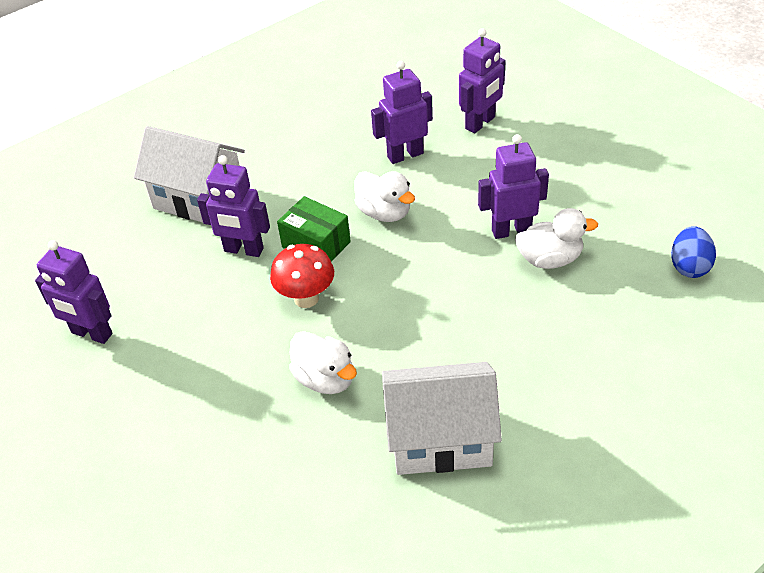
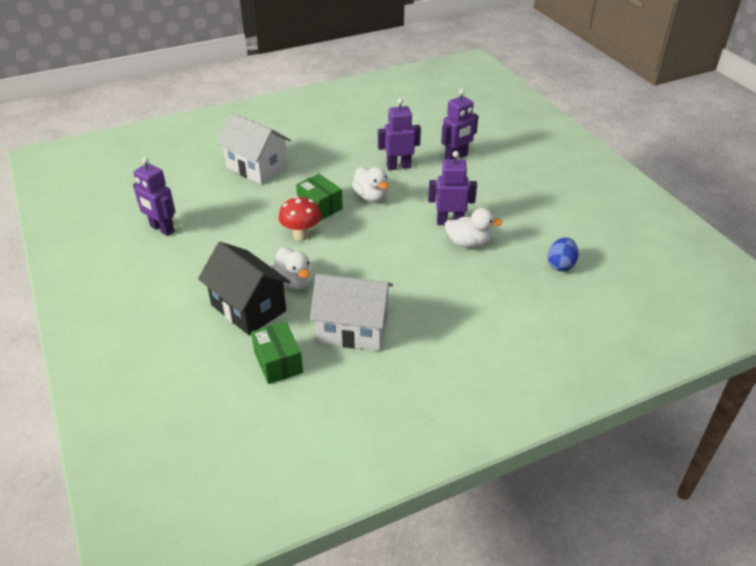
camera: 10 degrees right, 5 degrees down
purple robot [197,155,270,257] -> none
none -> black house [198,242,291,335]
none -> green box [251,321,303,384]

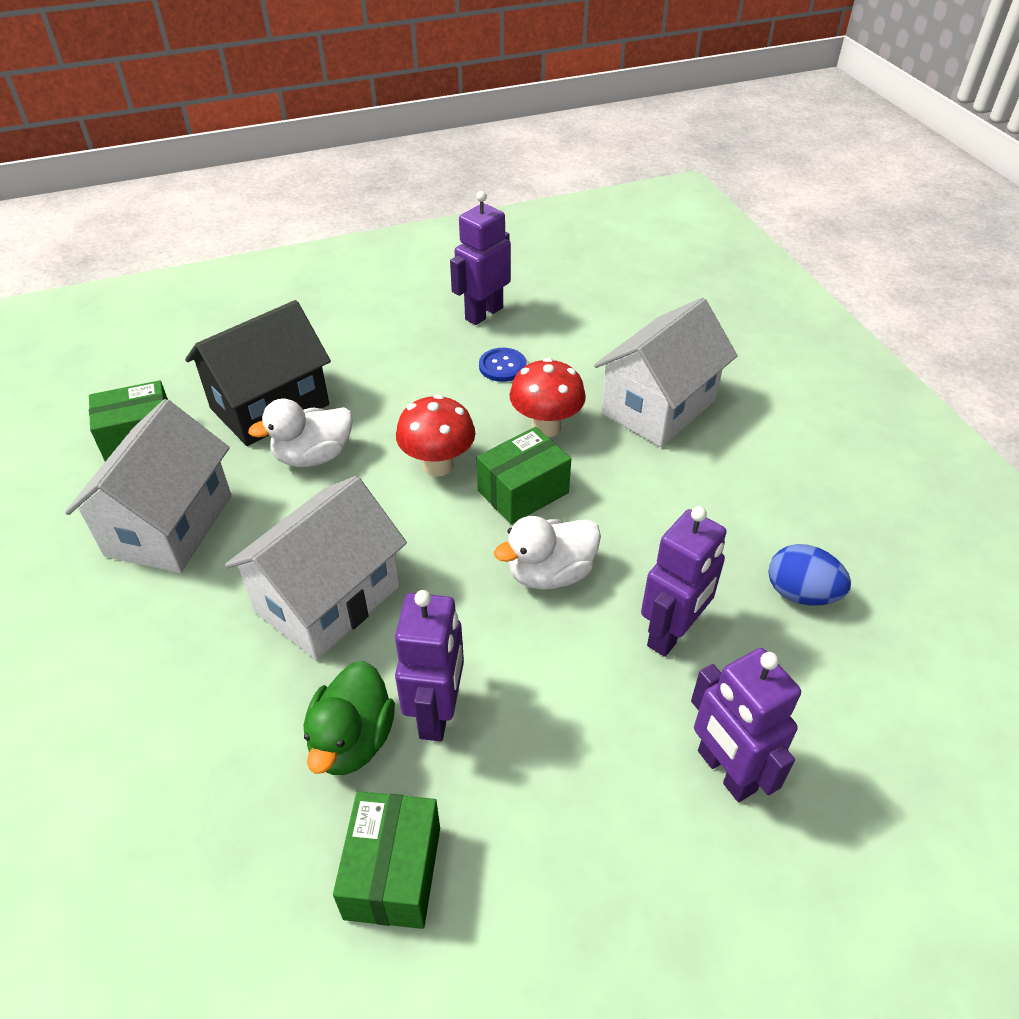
camera: 95 degrees right, 5 degrees up
purple robot [378,98,421,170] -> purple robot turned 45 degrees clockwise [641,506,726,657]
white duck [444,208,502,248] -> green duck [304,661,395,775]
blue egg [548,237,579,271] -> blue egg moved to [768,544,851,606]
none -> white house [225,476,407,660]
none -> green box [333,791,440,929]
none -> blue button [479,348,527,382]
none -> red mushroom [509,358,586,437]

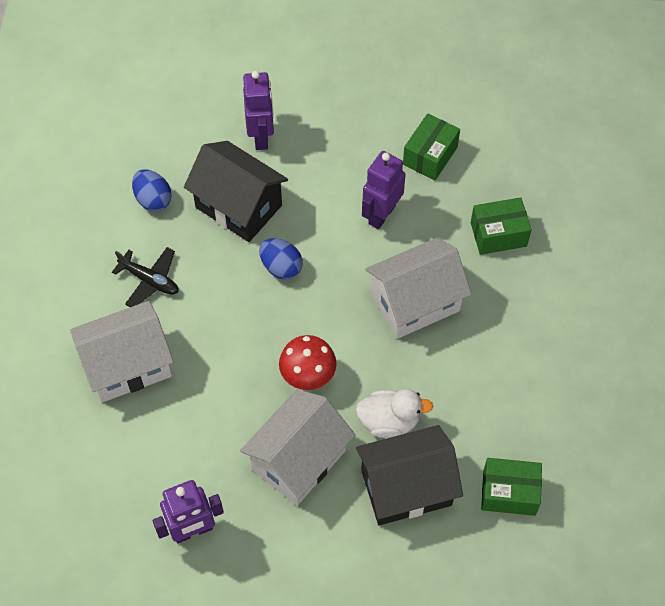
camera: 155 degrees left, 15 degrees up
white house [65,399,232,573] -> white house moved to [240,389,355,506]
green duck [304,661,395,775] -> none
green box [477,427,571,524] -> green box moved to [471,197,532,255]
blue button [479,348,527,382] -> none
white duck [494,516,601,590] -> blue egg [259,238,303,280]
red mushroom [509,358,586,437] -> none
purple robot [641,506,726,657] -> black house [184,141,288,242]
none -> black plane [112,247,179,307]

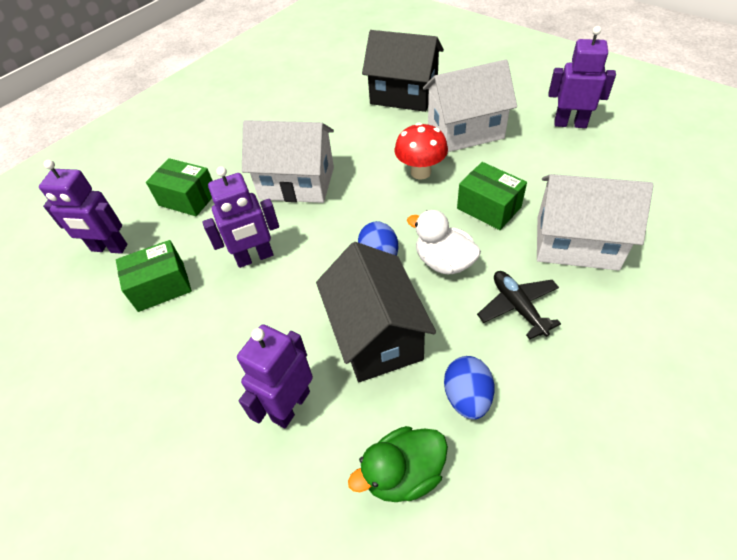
camera: 140 degrees left, 10 degrees down
white duck [356,389,433,438] -> white duck moved to [407,210,481,275]
green box [481,458,542,516] -> green box moved to [457,162,527,230]
none -> purple robot [39,160,127,254]
none -> green duck [348,426,448,502]

